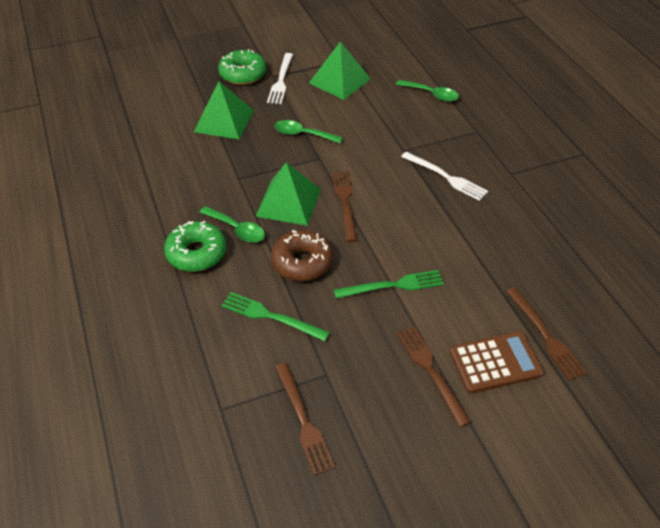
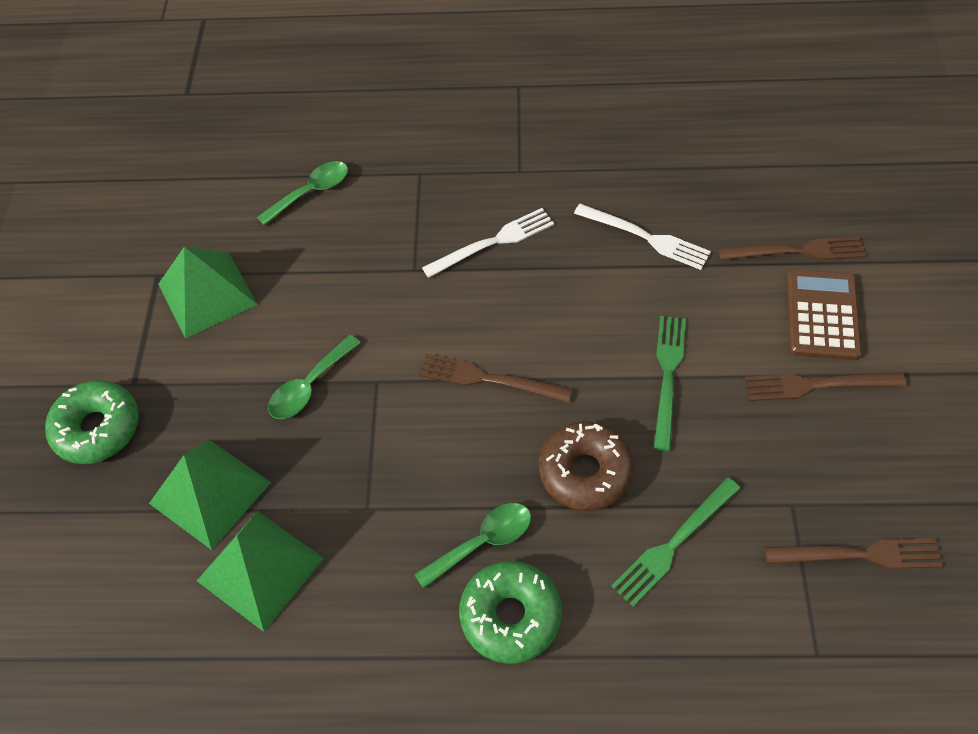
camera: 65 degrees left, 10 degrees up
green pyramid [255,162,321,226] -> green pyramid moved to [197,511,324,632]
white fork [267,53,293,104] -> white fork moved to [574,204,711,270]

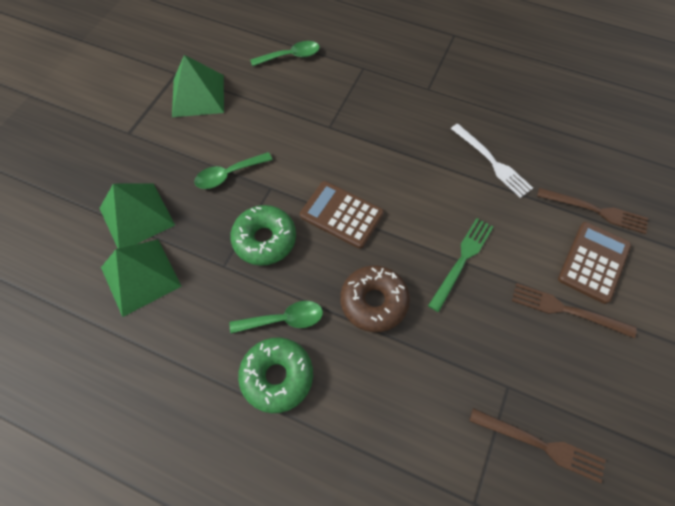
camera: 20 degrees right, 5 degrees up
green donut [45,380,139,464] -> green donut moved to [230,205,296,266]
brown fork [419,353,572,403] -> brown calculator [300,181,384,249]
white fork [422,208,554,278] -> none
green fork [611,477,741,607] -> none

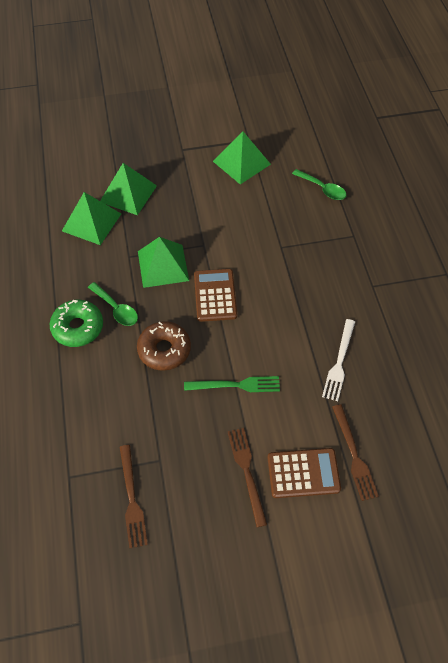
camera: 55 degrees right, 5 degrees down
green spoon [194,152,273,189] -> none
green donut [230,205,296,266] -> green pyramid [138,237,189,288]

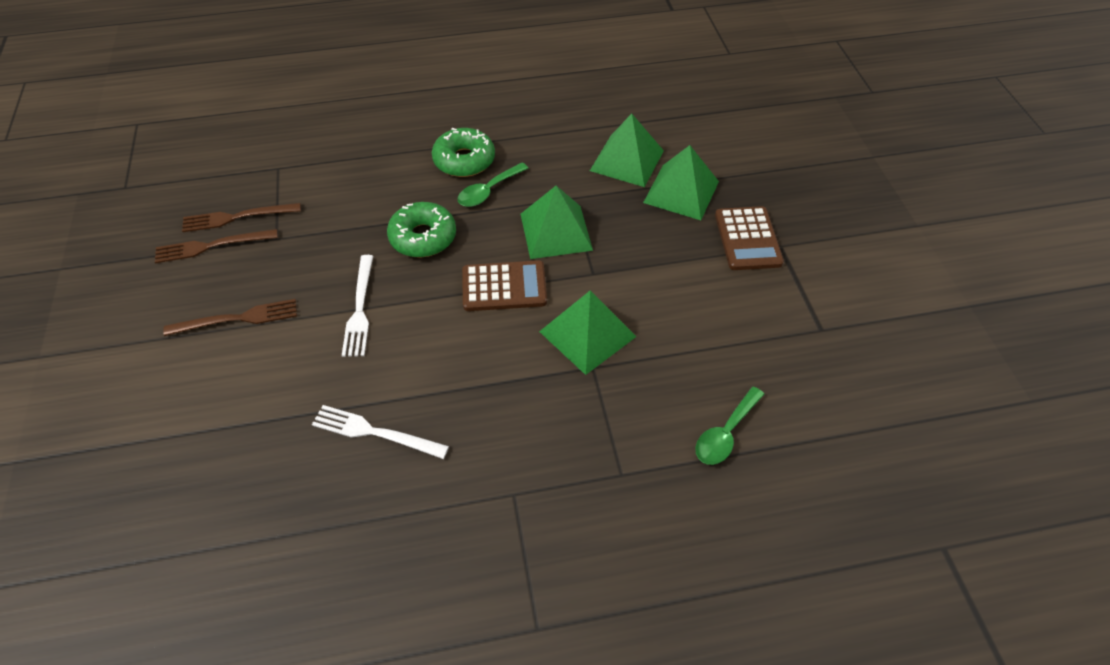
camera: 90 degrees right, 5 degrees down
brown donut [137,321,191,371] -> green donut [387,202,456,257]
green fork [184,376,280,392] -> white fork [342,255,373,357]
green pyramid [213,131,271,185] -> green pyramid moved to [539,290,636,375]
brown calculator [268,448,341,498] -> brown calculator moved to [715,206,784,270]
brown fork [332,404,379,501] -> brown fork moved to [155,229,278,263]

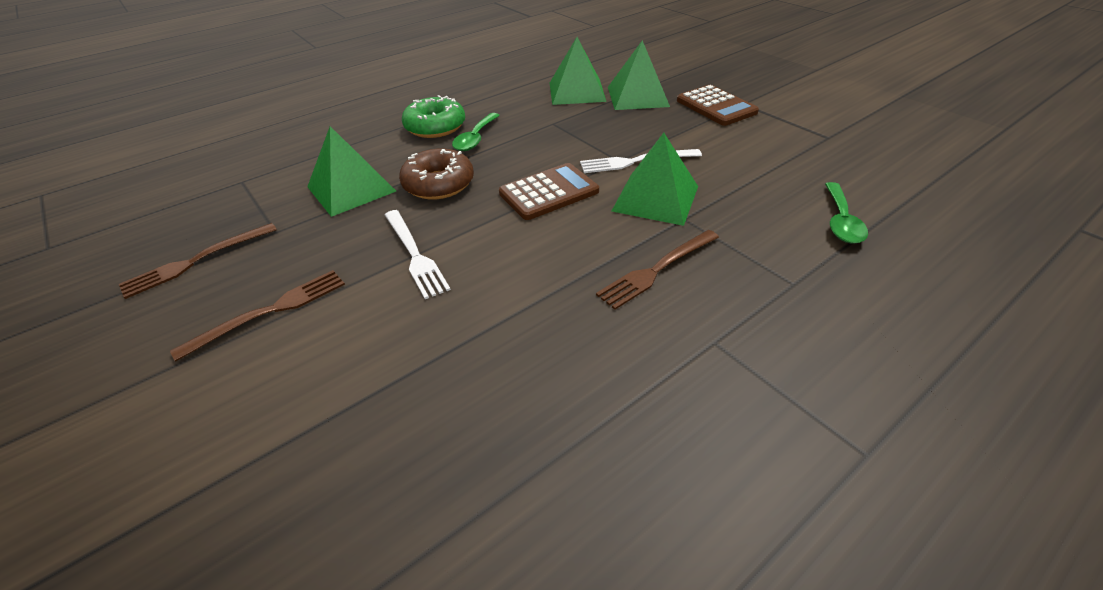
camera: 25 degrees left, 10 degrees down
brown fork [182,203,301,232] -> brown fork moved to [596,230,719,310]
white fork [312,405,449,459] -> white fork moved to [580,149,702,173]
green donut [387,202,456,257] -> brown donut [399,148,474,200]
green pyramid [521,186,593,259] -> green pyramid moved to [307,126,396,217]

